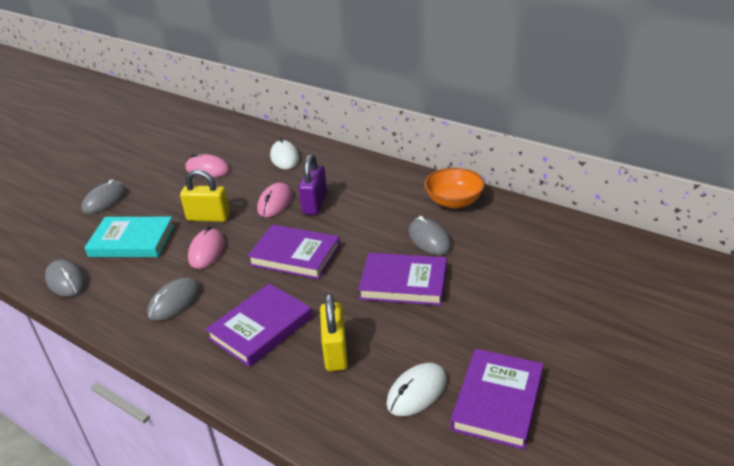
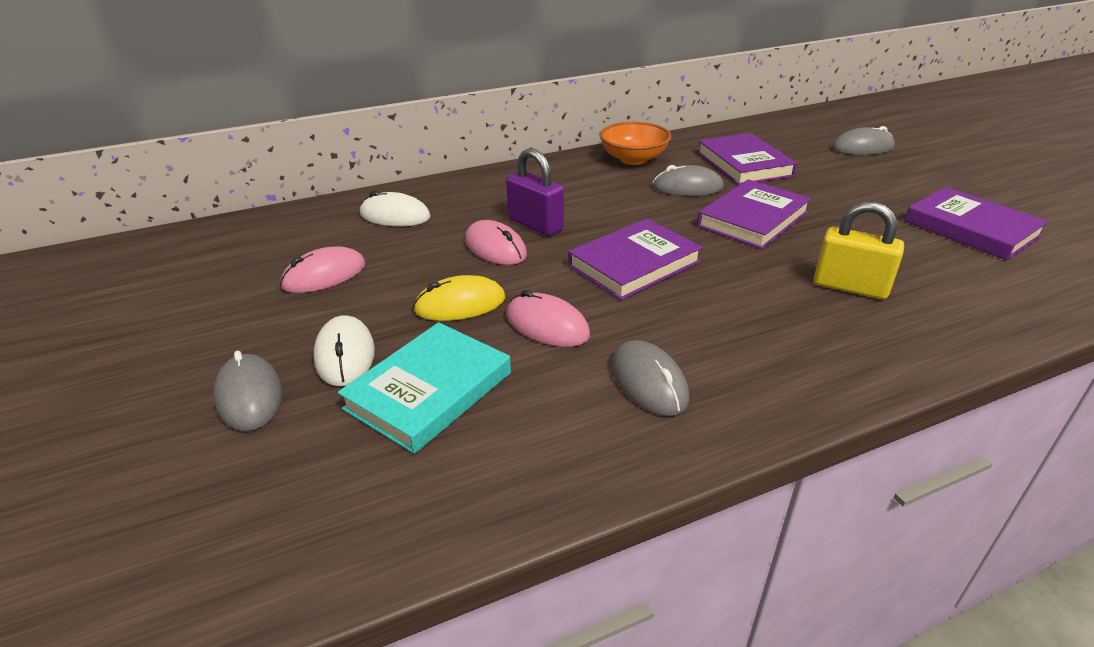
camera: 60 degrees left, 0 degrees up
grey mouse [45,259,86,297] -> grey mouse moved to [832,126,895,155]
yellow padlock [180,169,230,222] -> yellow mouse [413,275,505,321]
purple book [206,283,312,367] -> purple book moved to [697,133,797,185]
white mouse [386,363,447,416] -> white mouse moved to [313,315,375,386]

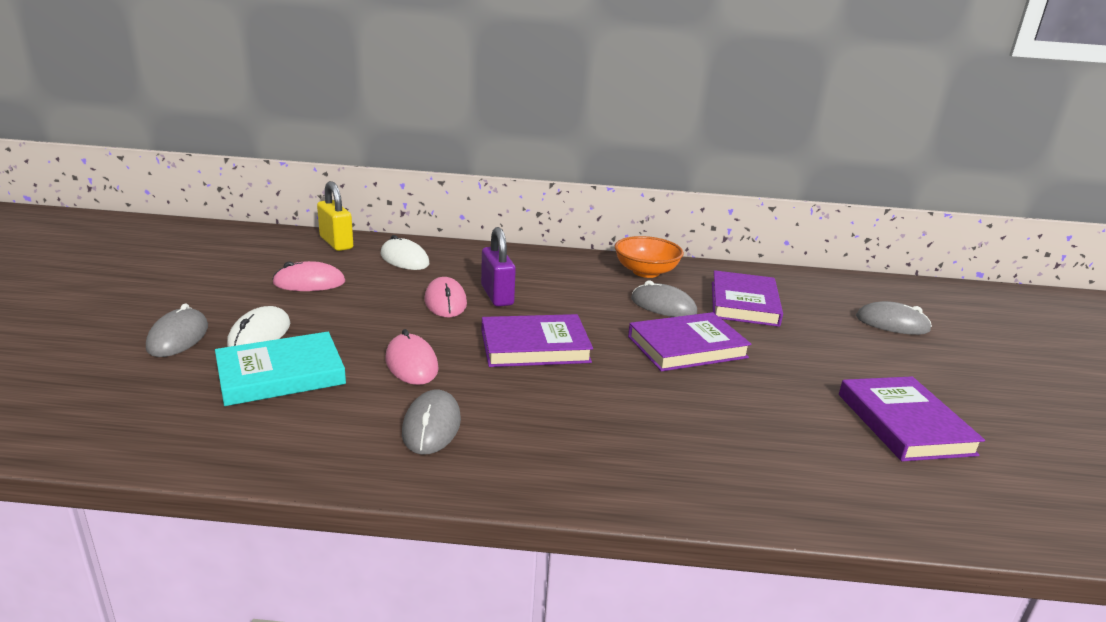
camera: 25 degrees right, 10 degrees down
yellow mouse [413,275,505,321] -> none
yellow padlock [814,202,904,299] -> yellow padlock moved to [317,181,353,251]

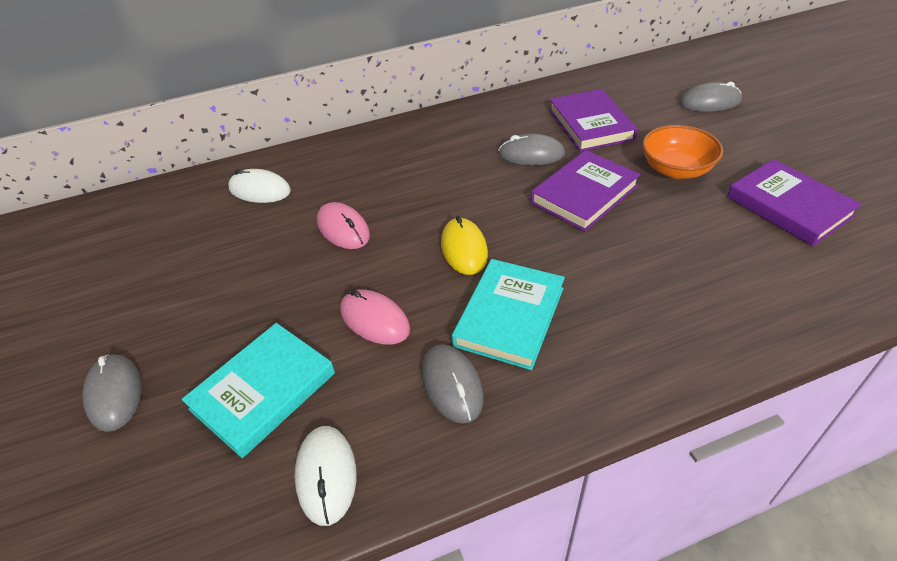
camera: 20 degrees left, 20 degrees up
white mouse [227,306,290,347] -> white mouse moved to [294,426,356,526]
pink mouse [272,261,345,291] -> none
yellow padlock [317,181,353,251] -> none
purple padlock [481,227,516,307] -> none
purple book [482,314,593,367] -> yellow mouse [441,216,488,275]
orange bowl [615,236,684,278] -> orange bowl moved to [642,125,723,179]
none -> turquoise book [452,259,565,370]

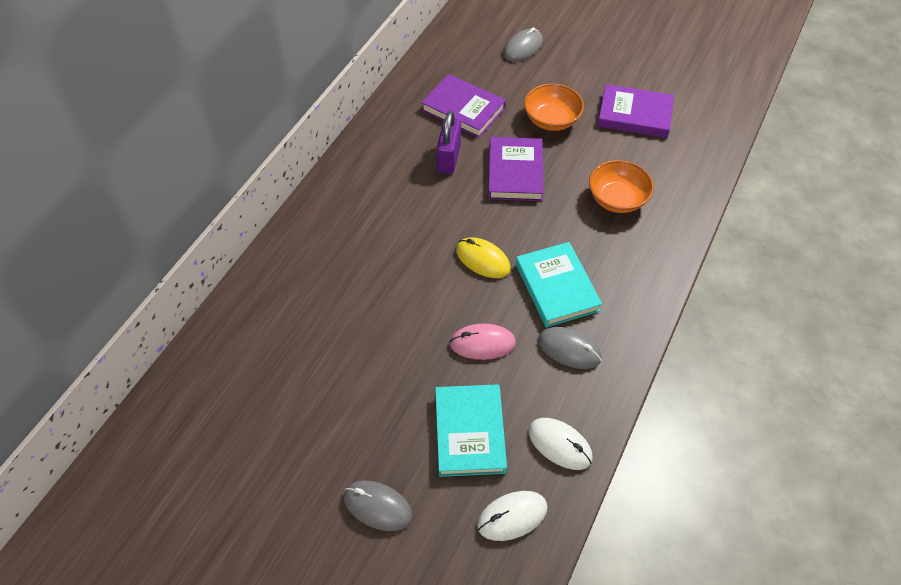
camera: 45 degrees left, 10 degrees up
white mouse [228,169,291,203] -> white mouse moved to [477,491,548,541]
pink mouse [317,202,370,249] -> none
grey mouse [498,133,565,165] -> purple padlock [436,111,461,174]
none -> orange bowl [589,160,654,213]

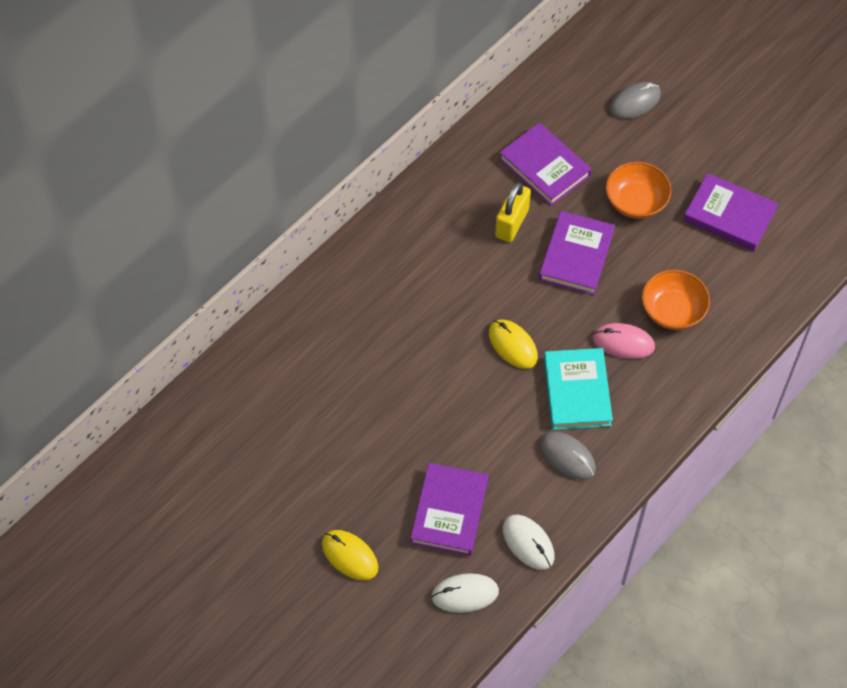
camera: 15 degrees right, 5 degrees up
grey mouse [344,481,413,531] -> yellow mouse [322,530,378,580]
turquoise book [435,384,507,477] -> purple book [410,463,488,556]
purple padlock [436,111,461,174] -> yellow padlock [495,182,531,242]
pink mouse [450,324,516,360] -> pink mouse moved to [592,323,655,359]

